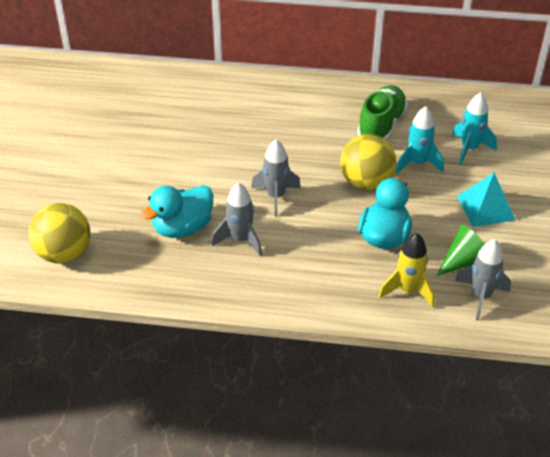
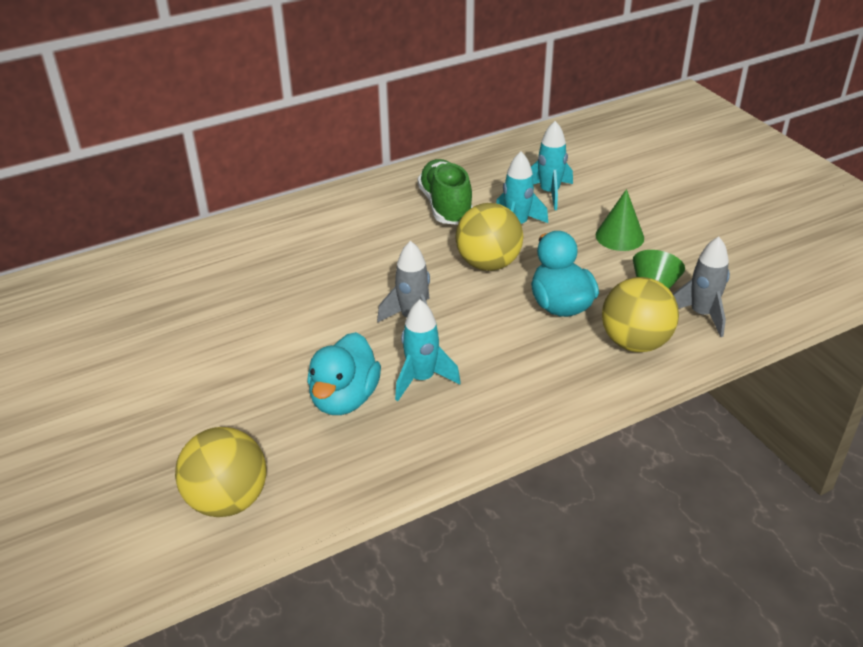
camera: 35 degrees left, 5 degrees down
grey rocket [211,182,262,256] -> turquoise rocket [395,300,461,401]
yellow rocket [378,233,434,308] -> yellow ball [602,277,679,352]
turquoise pyramid [457,173,515,227] -> green cone [596,189,644,251]

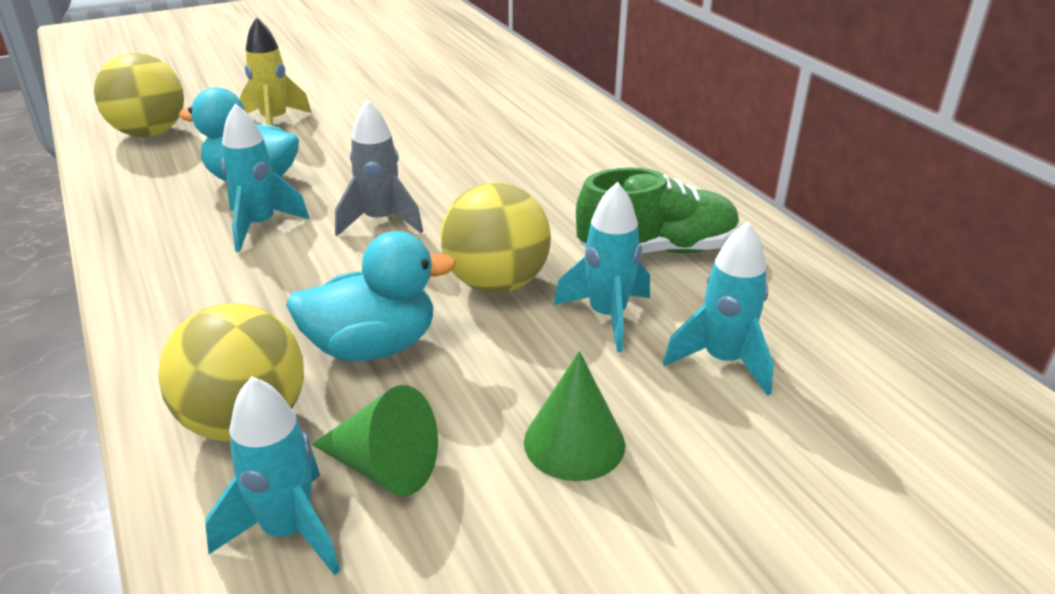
camera: 90 degrees right, 5 degrees down
grey rocket [673,237,730,337] -> turquoise rocket [205,376,340,575]
none -> yellow rocket [240,17,312,126]

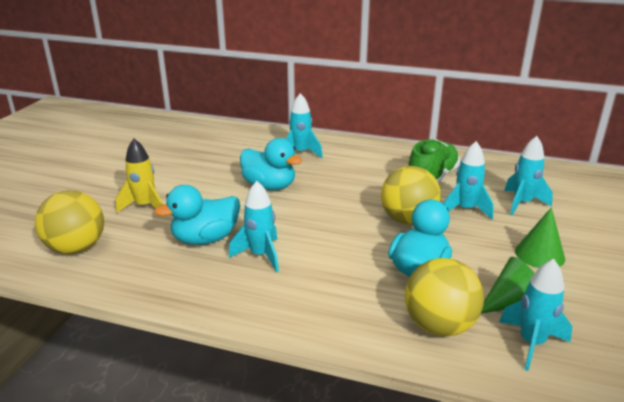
camera: 45 degrees left, 5 degrees down
grey rocket [335,100,423,236] -> none
none -> turquoise duck [240,138,302,190]
none -> turquoise rocket [286,93,323,158]

